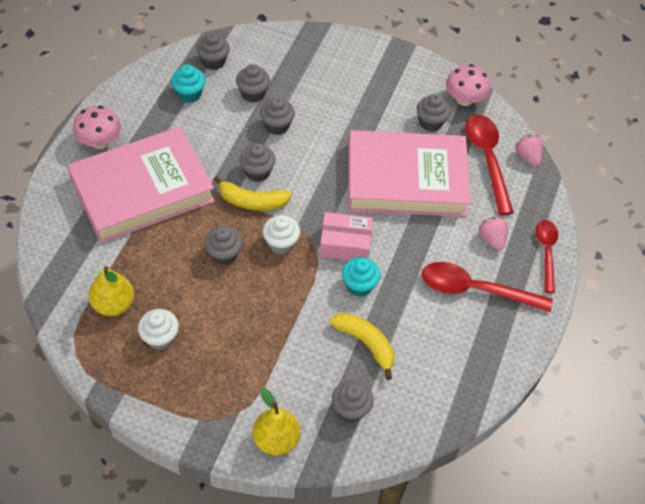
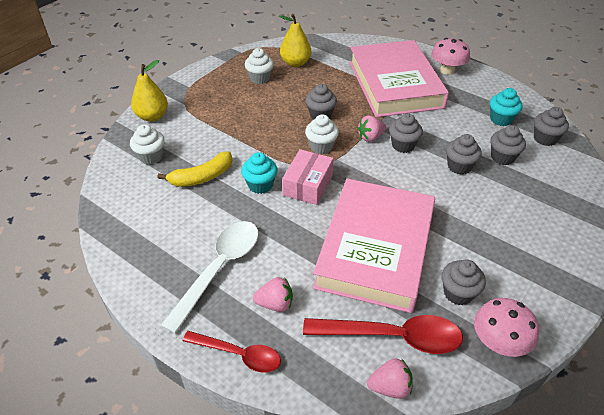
camera: 110 degrees right, 10 degrees down
yellow banana [213,176,292,211] -> pink strawberry [357,116,386,142]
grey cupcake [332,380,374,422] -> white cupcake [130,124,165,165]
red spoon [422,262,553,312] -> white spoon [160,221,259,334]

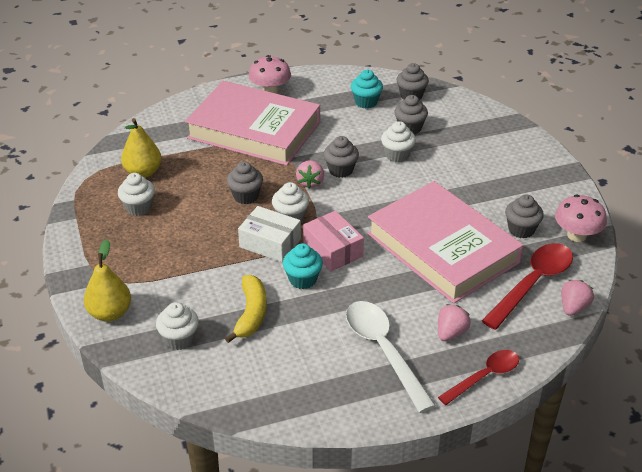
camera: 55 degrees left, 5 degrees down
grey cupcake [446,134,482,175] -> white cupcake [381,121,416,162]
none -> white box [238,206,301,262]

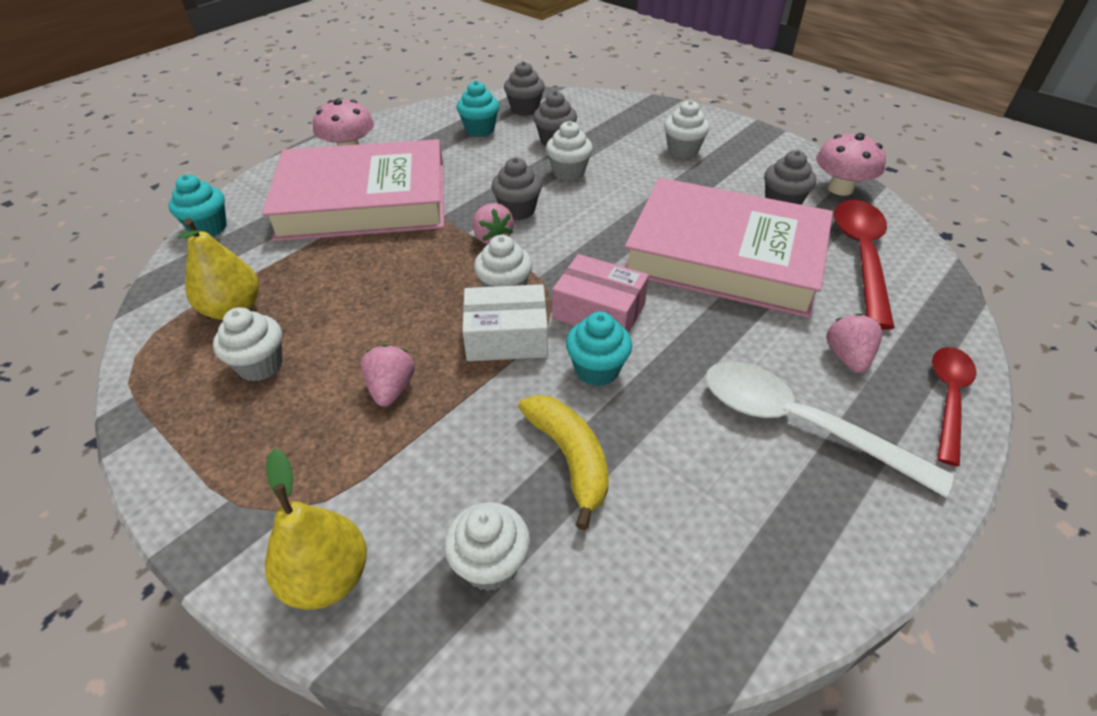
camera: 30 degrees left, 5 degrees up
grey cupcake [227,161,263,204] -> none
pink strawberry [561,280,594,316] -> pink strawberry moved to [360,345,415,407]
none -> turquoise cupcake [169,174,227,236]
none -> white cupcake [664,100,710,158]

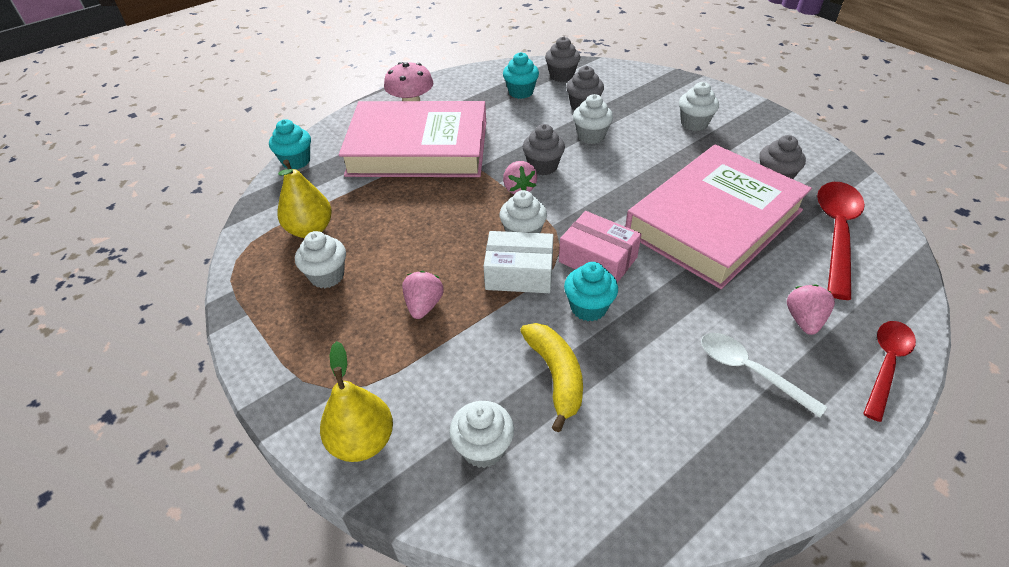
camera: 10 degrees right, 0 degrees up
pink book [625,178,833,318] -> pink book turned 75 degrees counterclockwise [625,144,812,289]
white spoon [705,361,954,498] -> white spoon [701,333,827,418], size x0.65
pink mushroom [816,133,886,196] -> none

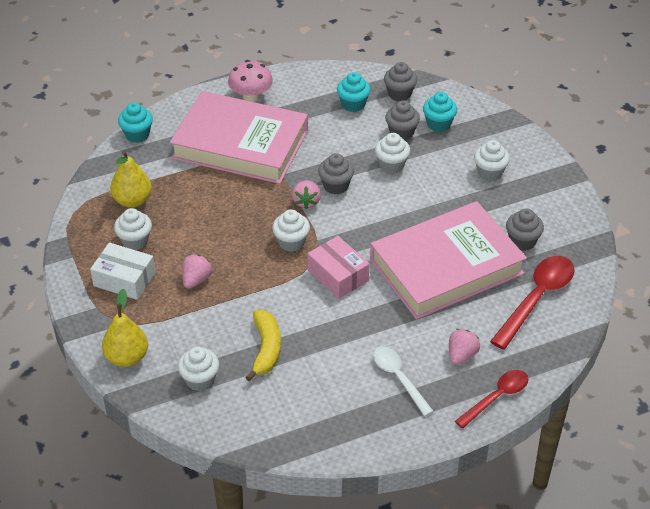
camera: 15 degrees right, 0 degrees up
white box [483,231,554,293] -> white box moved to [90,242,155,300]
turquoise cupcake [564,262,618,321] -> turquoise cupcake moved to [423,92,457,132]

